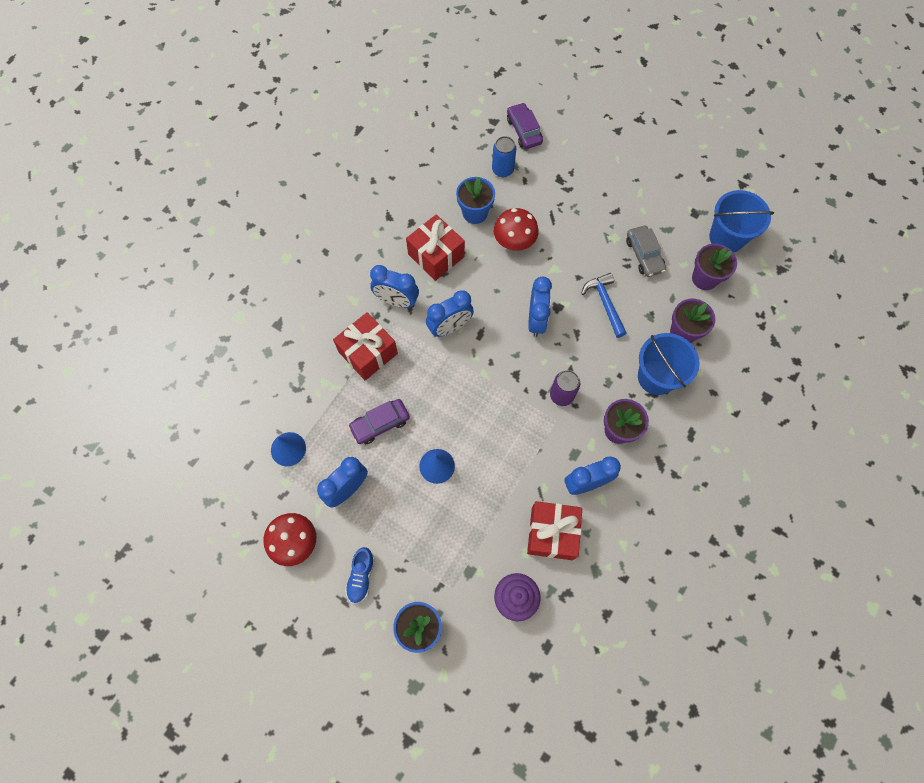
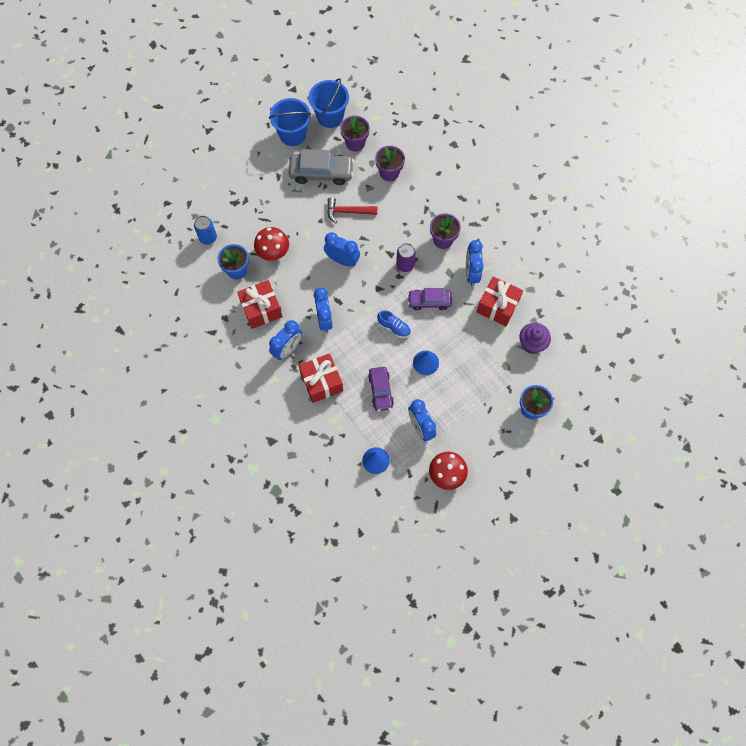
camera: 70 degrees left, 0 degrees up
blue shoe [345,547,375,604] -> blue shoe moved to [377,310,411,338]
purple car [507,103,543,149] -> purple car moved to [408,288,452,310]
blue hammer [581,273,627,338] -> red hammer [327,197,377,223]
grey car [626,226,666,277] -> grey car [289,149,354,185], size x1.54
blue bucket [638,333,700,395] -> blue bucket moved to [269,98,311,146]

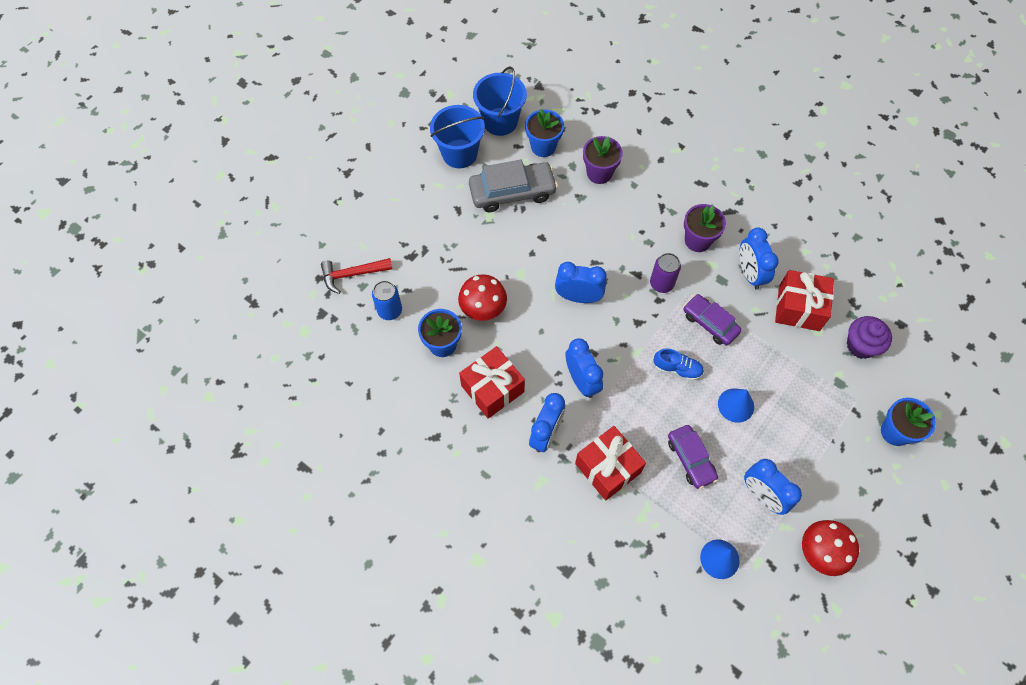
camera: 15 degrees left, 5 degrees down
red hammer [327,197,377,223] -> red hammer moved to [321,258,392,294]
purple flower pot [340,115,370,152] -> blue flower pot [525,109,564,157]
purple car [408,288,452,310] -> purple car turned 60 degrees clockwise [683,294,742,346]

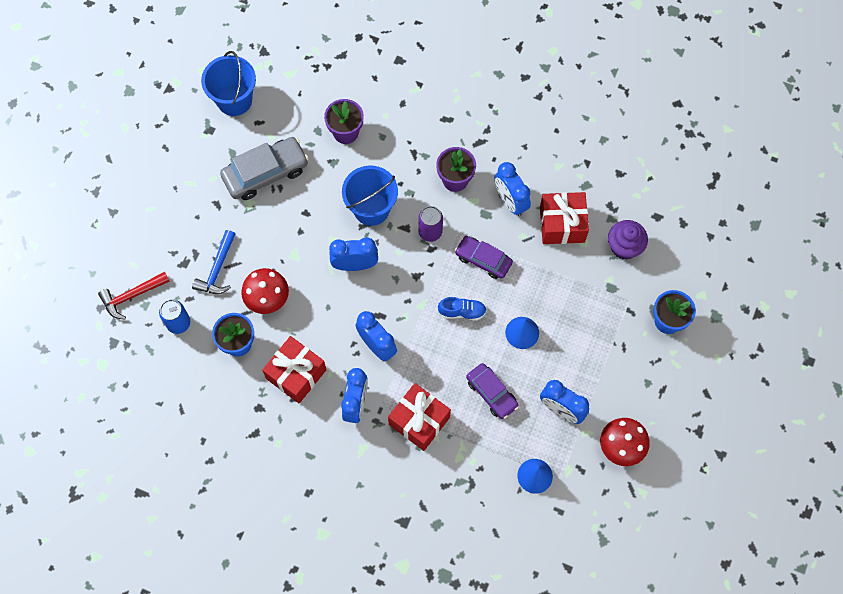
camera: 15 degrees left, 5 degrees up
blue bucket [430,105,485,168] -> blue bucket moved to [342,166,398,226]
blue flower pot [525,109,564,157] -> none
none -> blue hammer [192,230,236,294]

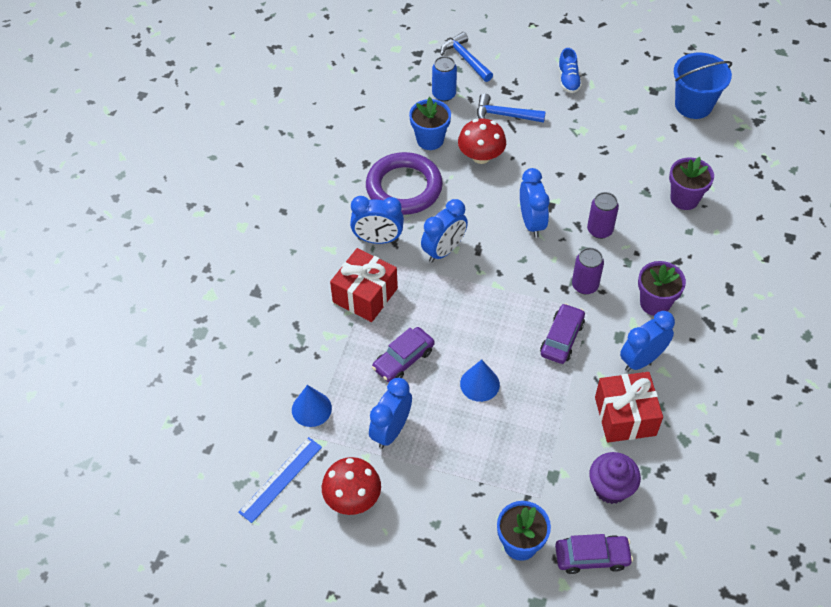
camera: 85 degrees right, 15 degrees down
red hammer [98,272,170,320] -> blue hammer [440,32,493,82]
grey car [220,137,309,200] -> none
red gift [262,336,326,403] -> purple ring [366,152,443,215]
blue bucket [342,166,398,226] -> purple can [587,192,619,239]
blue shoe [438,297,487,320] -> blue shoe moved to [558,48,582,93]
none -> blue ruler [238,437,322,523]
none -> purple car [555,534,633,574]

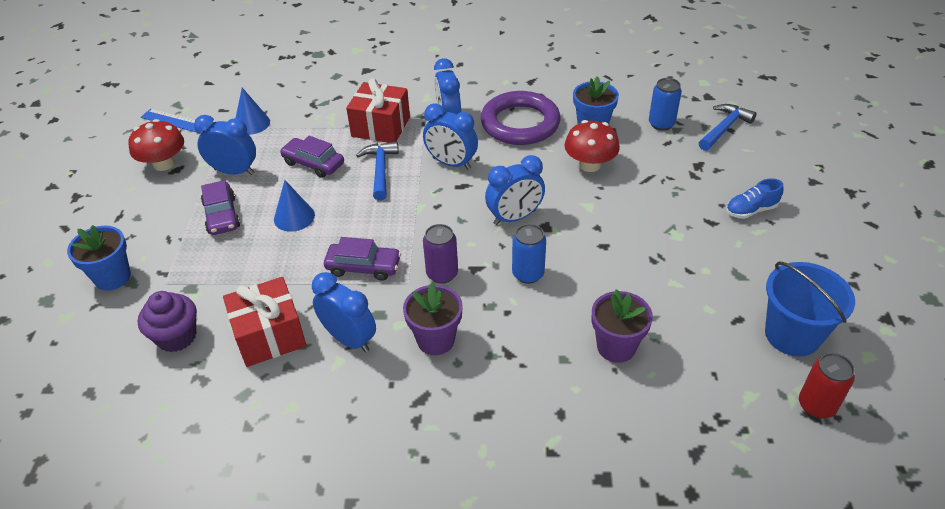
camera: 75 degrees right, 10 degrees down
blue hammer [477,93,546,123] -> blue hammer moved to [356,141,399,201]
purple car [555,534,633,574] -> purple car moved to [201,180,240,235]
purple can [587,192,619,239] -> blue can [512,224,546,284]
none -> red can [799,353,855,419]

